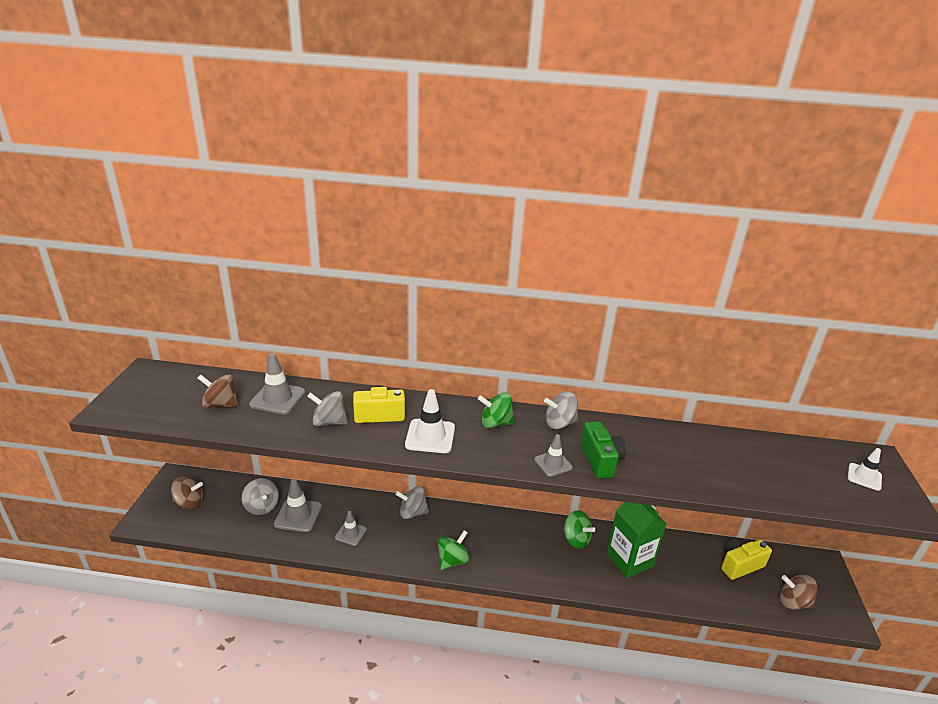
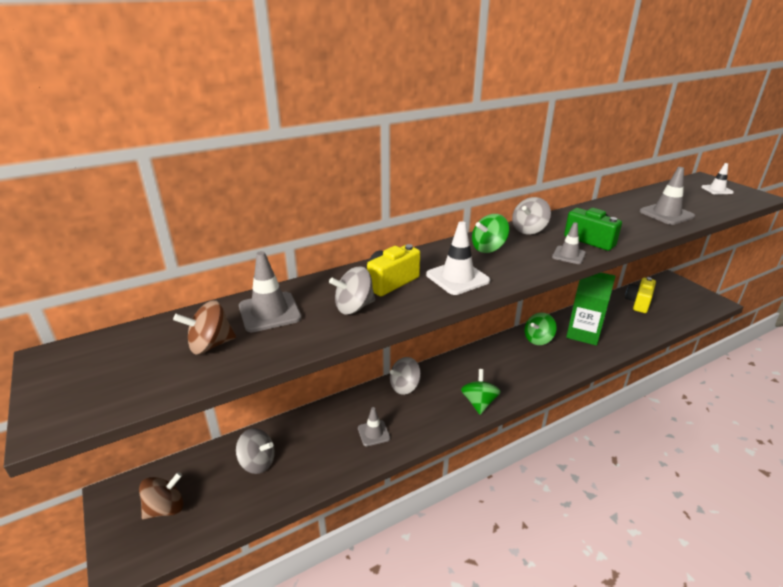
camera: 35 degrees left, 0 degrees up
grey traffic cone [274,479,322,532] -> grey traffic cone moved to [639,167,695,225]
green spinning top [563,510,595,549] -> green spinning top turned 135 degrees clockwise [525,313,557,345]
brown spinning top [780,574,818,610] -> none

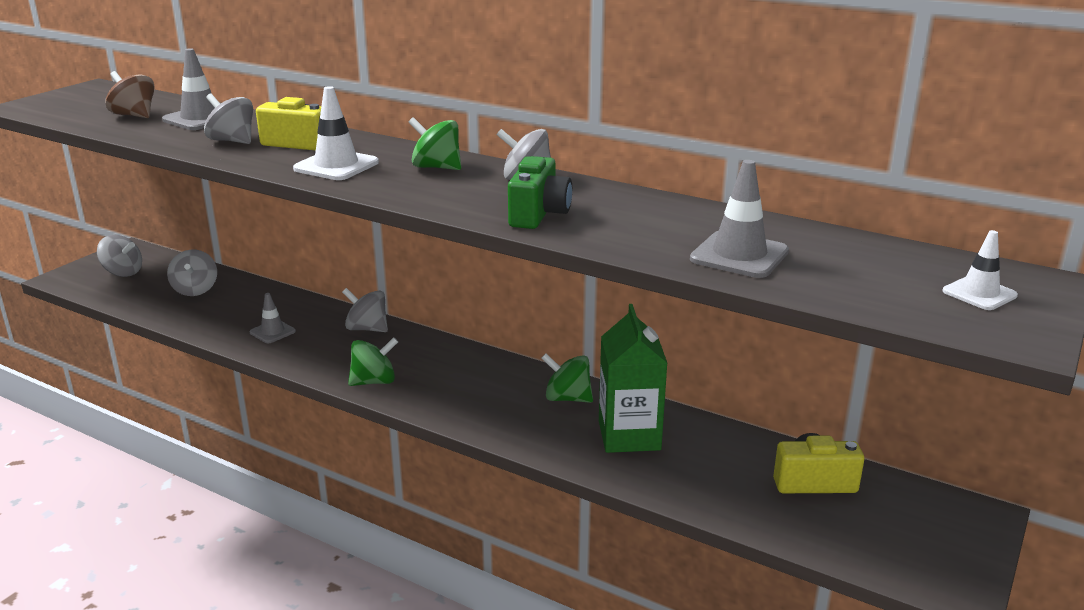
camera: 60 degrees right, 5 degrees down
brown spinning top [139,472,183,520] -> grey spinning top [97,235,142,277]
grey traffic cone [552,222,586,264] -> none

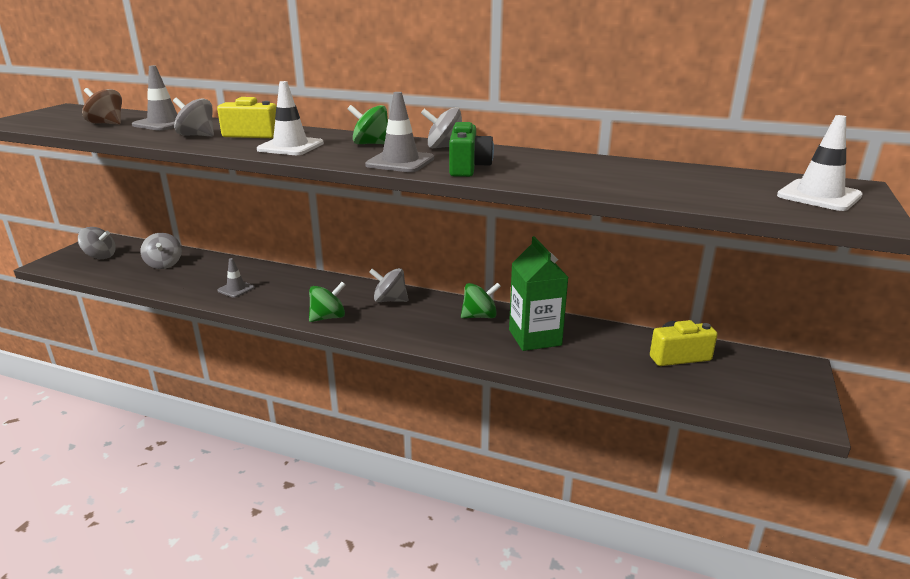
camera: 10 degrees left, 0 degrees up
grey spinning top [342,288,388,332] -> grey spinning top moved to [369,268,409,302]
green spinning top [541,354,593,403] -> green spinning top turned 150 degrees clockwise [461,282,501,318]
grey traffic cone [690,160,789,278] -> grey traffic cone moved to [365,92,434,172]
white traffic cone [942,230,1018,310] -> white traffic cone [777,115,863,211], size x1.59

